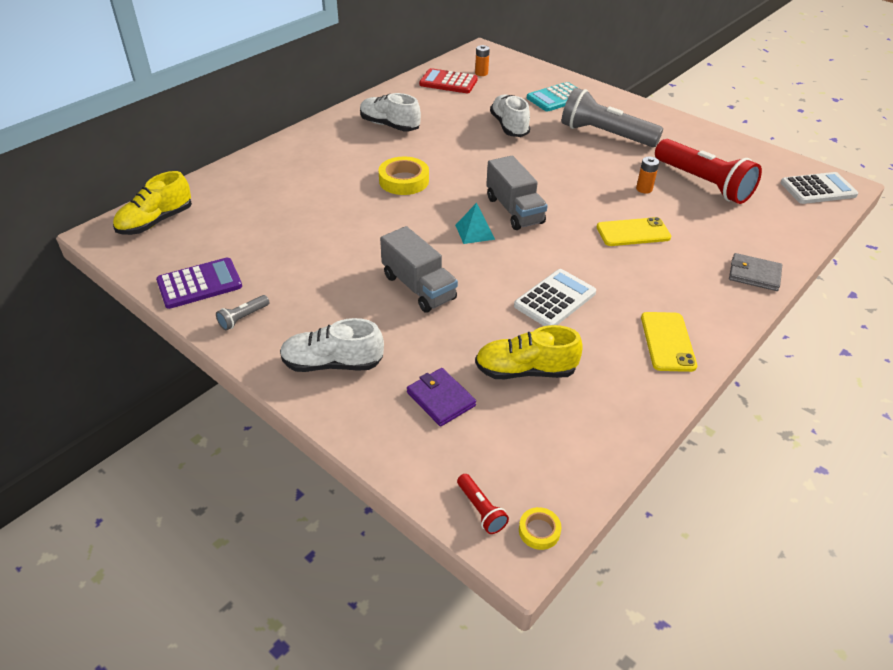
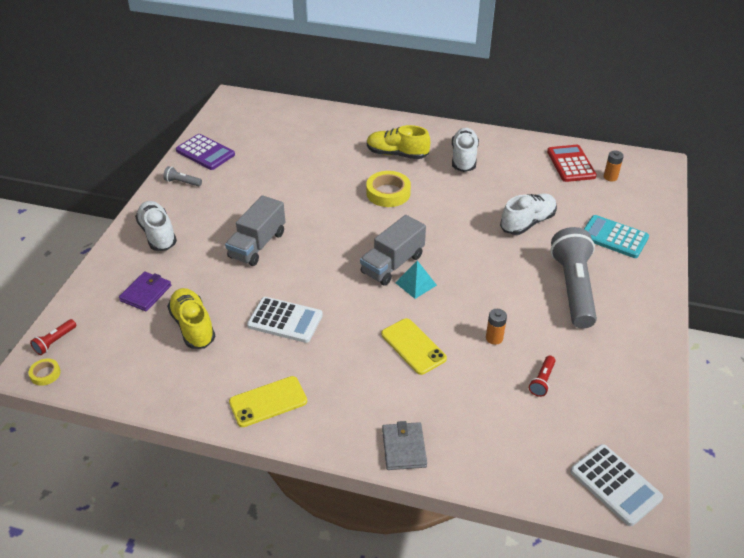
camera: 65 degrees right, 0 degrees up
yellow shoe [113,171,192,235] -> yellow shoe moved to [367,125,430,159]
turquoise pyramid [455,203,495,244] -> turquoise pyramid moved to [395,260,437,299]
red flashlight [655,139,762,204] -> red flashlight [529,356,556,397], size x0.41

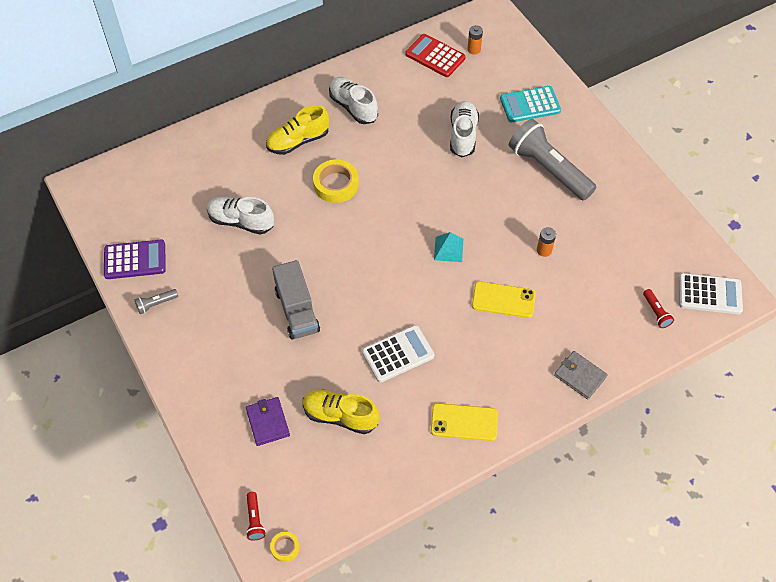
camera: 45 degrees left, 15 degrees up
white shoe [135,201,177,251] -> white shoe moved to [207,197,274,235]
yellow phone [229,376,307,427] -> yellow phone turned 75 degrees clockwise [431,403,498,441]
grey truck [360,215,426,286] -> none
red flashlight [529,356,556,397] -> red flashlight moved to [643,289,674,328]

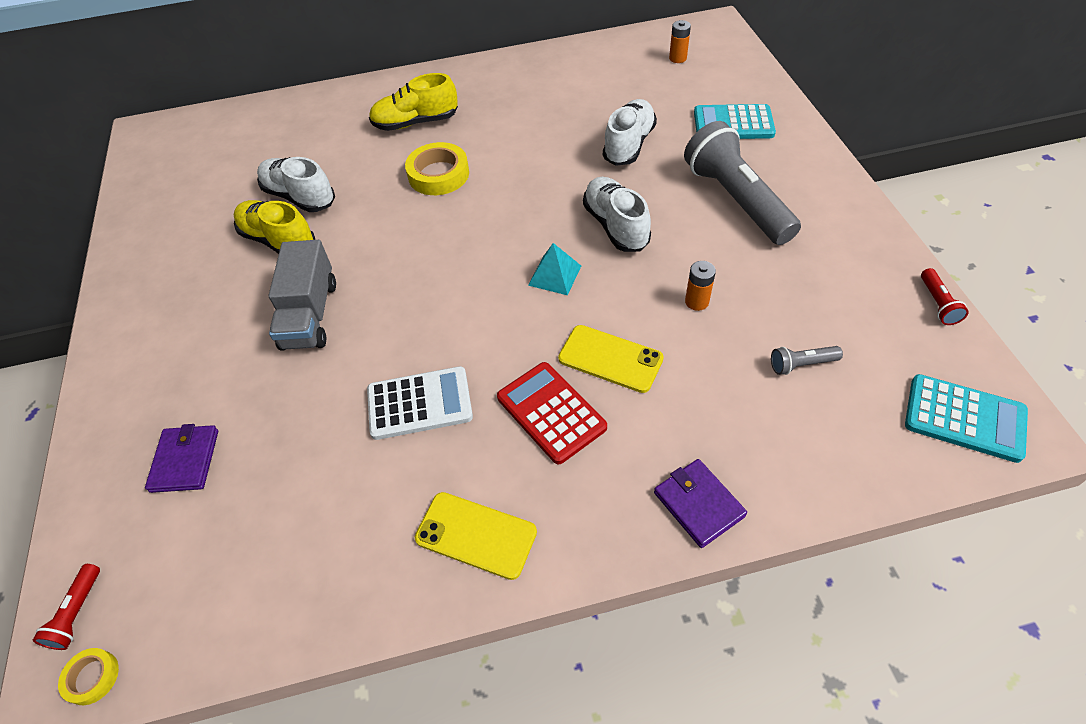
camera: 20 degrees right, 5 degrees down
purple calculator [104,240,166,279] -> none
grey flashlight [135,289,178,314] -> grey flashlight moved to [771,346,843,375]
yellow shoe [303,389,380,434] -> yellow shoe moved to [234,200,315,254]
white shoe [329,77,378,124] -> white shoe moved to [583,177,651,252]
red calculator [406,34,466,77] -> red calculator moved to [497,362,607,464]
grey wallet [554,351,608,399] -> purple wallet [654,459,747,548]
red flashlight [643,289,674,328] -> red flashlight moved to [921,268,969,325]
white calculator [679,273,743,314] -> turquoise calculator [905,374,1028,463]

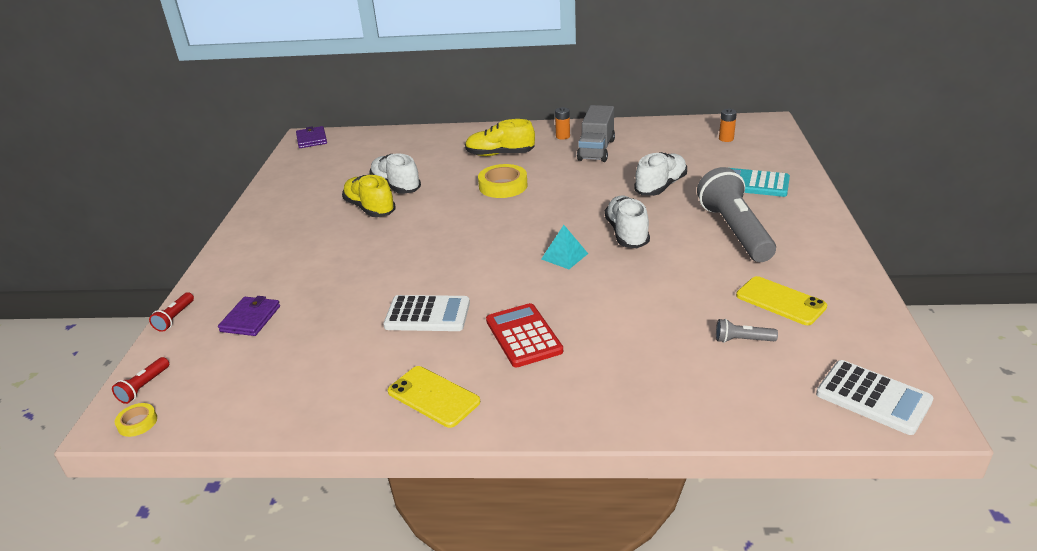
camera: 15 degrees right, 20 degrees down
grey truck [269,240,336,350] -> grey truck moved to [577,105,615,162]
yellow phone [558,325,664,393] -> yellow phone moved to [736,276,827,325]
purple wallet [654,459,747,548] -> purple wallet moved to [296,126,327,148]
orange battery [685,261,716,311] -> orange battery moved to [555,107,570,140]
turquoise calculator [905,374,1028,463] -> white calculator [816,360,933,435]
red flashlight [921,268,969,325] -> red flashlight moved to [149,292,194,332]

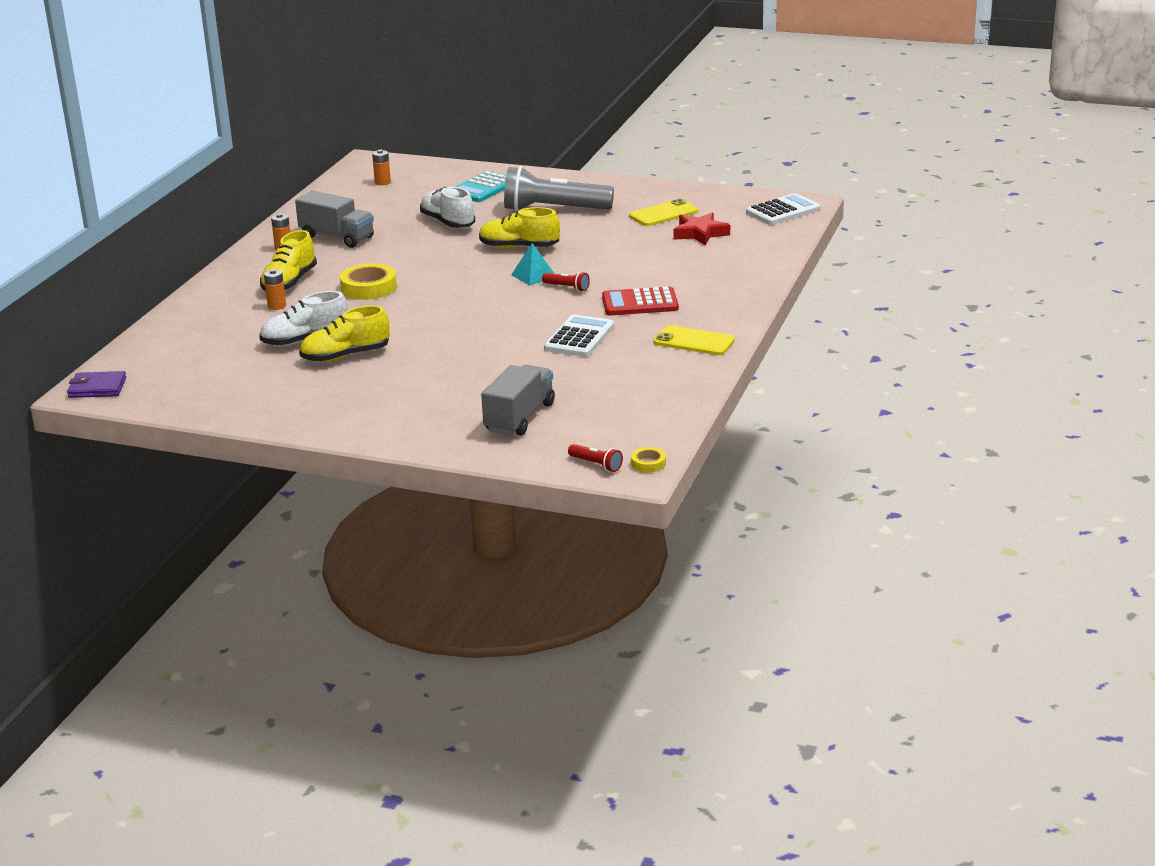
camera: 75 degrees left, 5 degrees down
red flashlight [149,292,194,332] -> red flashlight moved to [542,272,590,292]
purple wallet [218,296,280,336] -> grey truck [481,365,555,436]
yellow phone [388,366,480,428] -> yellow phone turned 60 degrees clockwise [653,325,735,355]
white shoe [605,196,650,248] -> yellow shoe [479,207,560,248]
grey flashlight [716,319,778,343] -> red star [673,212,730,246]
none -> orange battery [264,269,286,310]

